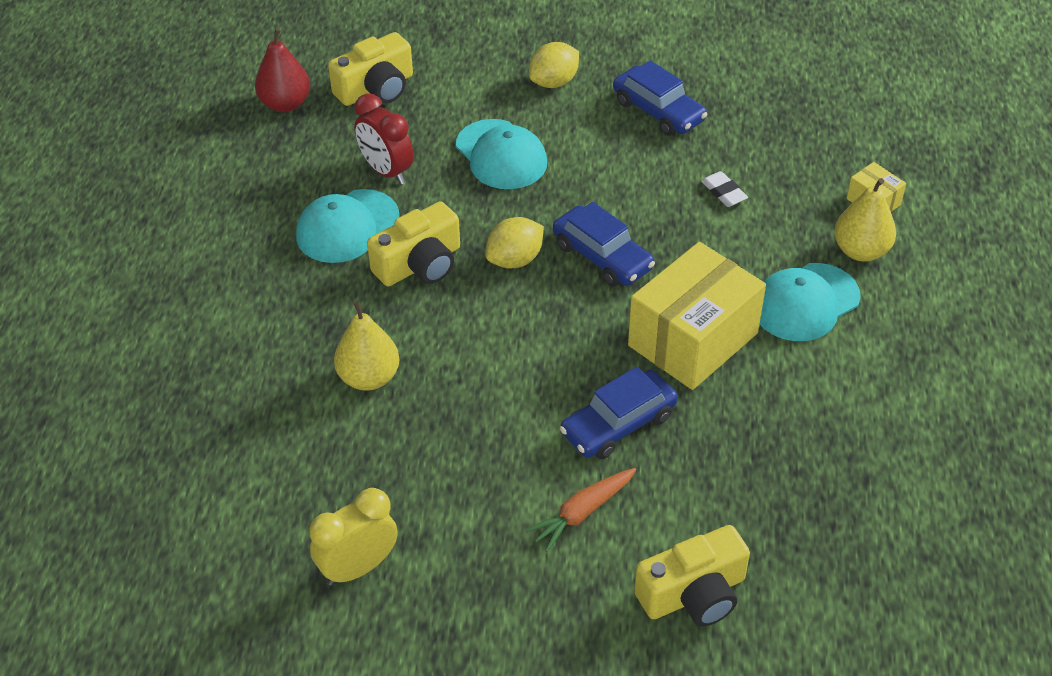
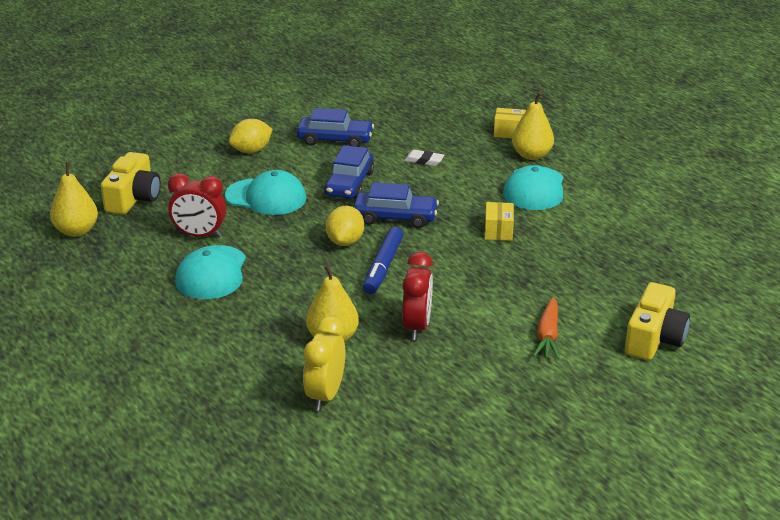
camera: 40 degrees left, 15 degrees down
red pear [255,28,310,112] -> yellow pear [50,162,98,237]
yellow clock [310,488,397,586] -> yellow clock moved to [303,316,345,411]
yellow camera [367,201,460,286] -> none
yellow lemon [529,42,579,88] -> yellow lemon turned 45 degrees clockwise [229,119,273,153]
blue car [560,367,678,459] -> blue car moved to [324,145,374,199]
yellow box [628,242,766,390] -> yellow box [485,202,514,241], size x0.44
none -> blue marker [363,227,403,294]
none -> red clock [402,252,433,340]

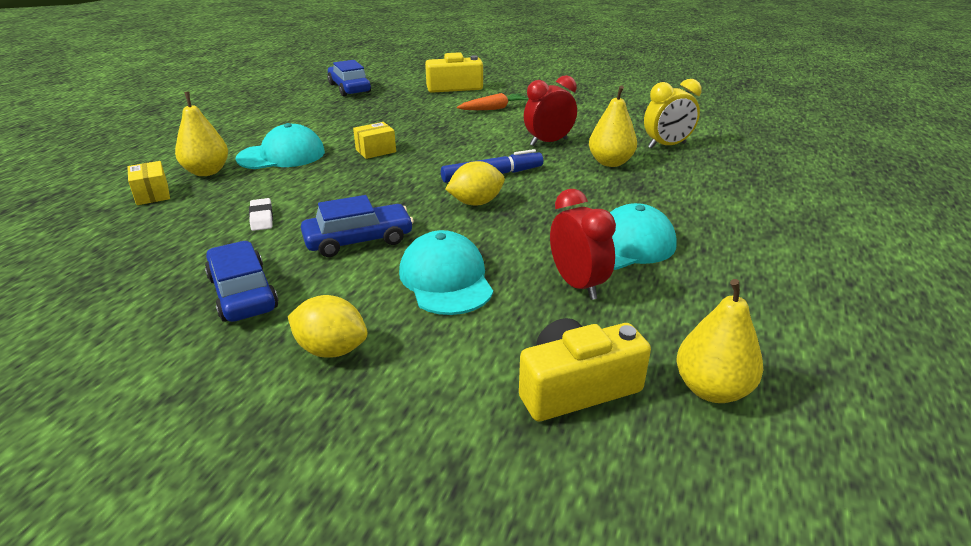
camera: 125 degrees left, 0 degrees up
blue car [354,182,439,228] -> blue car moved to [328,60,371,96]

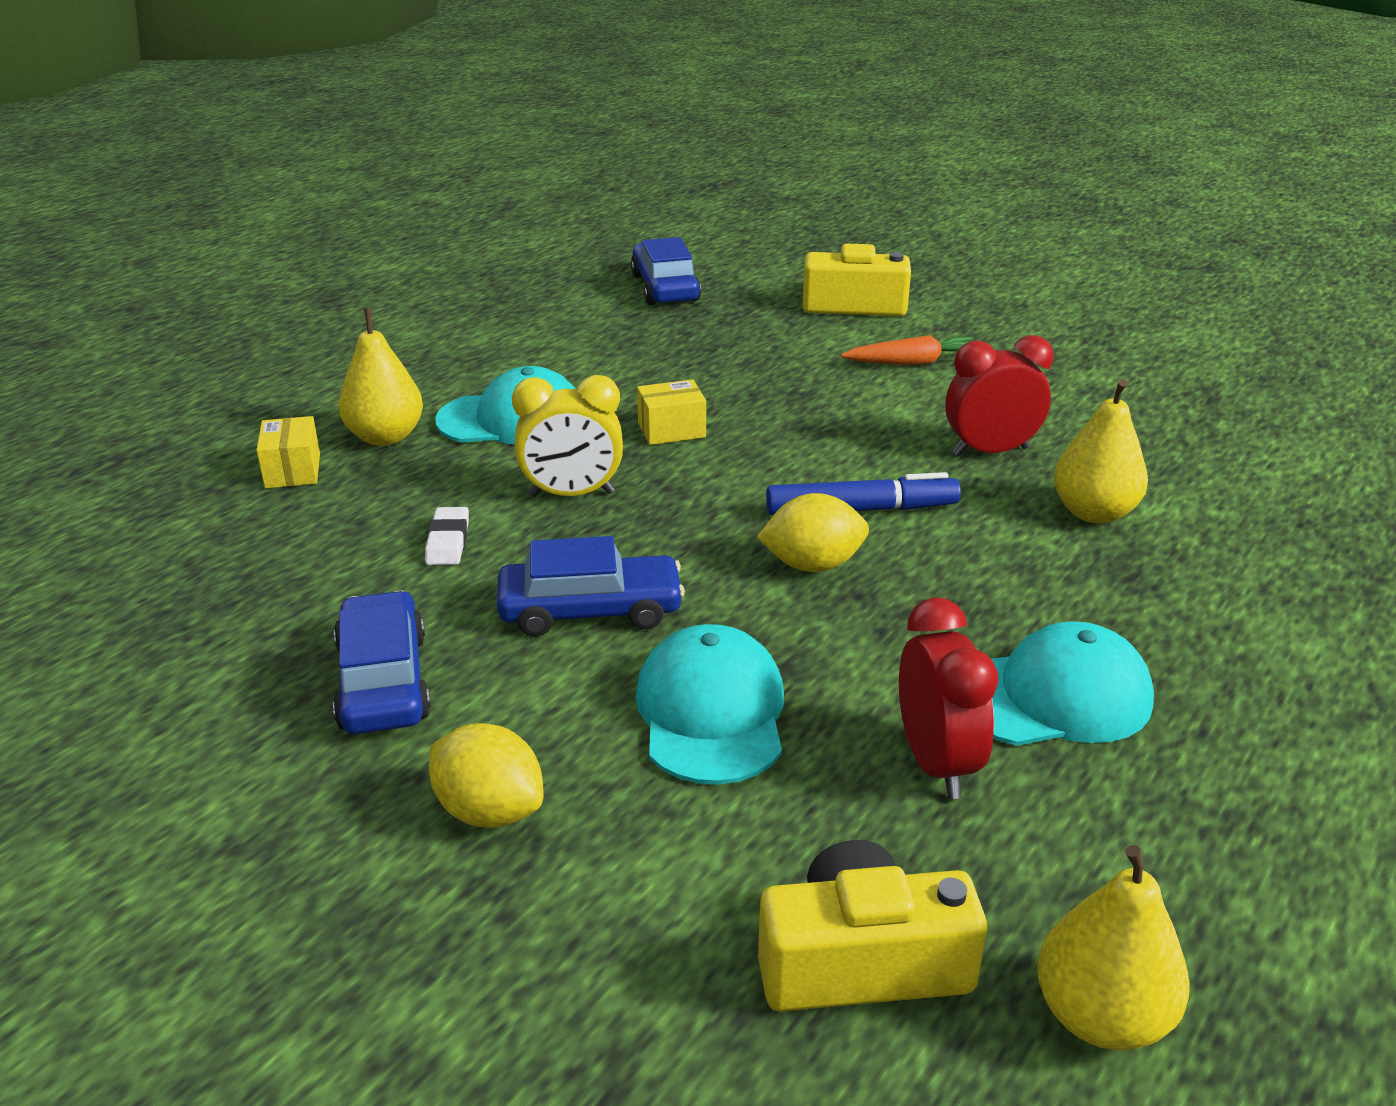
camera: 15 degrees right, 0 degrees up
yellow clock [644,79,702,149] -> yellow clock moved to [512,375,623,497]

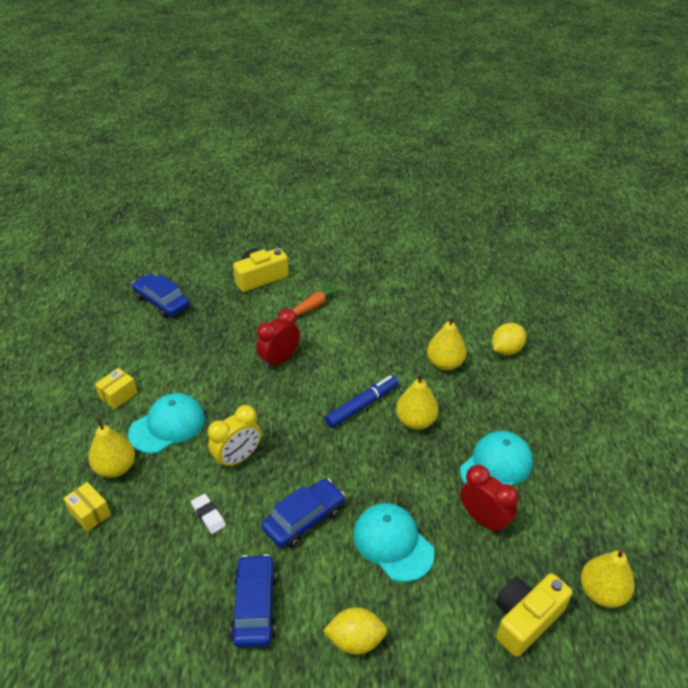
camera: 35 degrees left, 10 degrees up
blue car [333,591,431,734] -> blue car turned 45 degrees clockwise [230,554,277,648]
yellow box [637,379,706,445] -> yellow box moved to [95,368,138,409]
yellow lemon [757,493,869,572] -> yellow lemon moved to [492,323,526,355]
red clock [945,335,1054,456] -> red clock moved to [256,309,300,369]
none -> yellow pear [396,374,439,430]

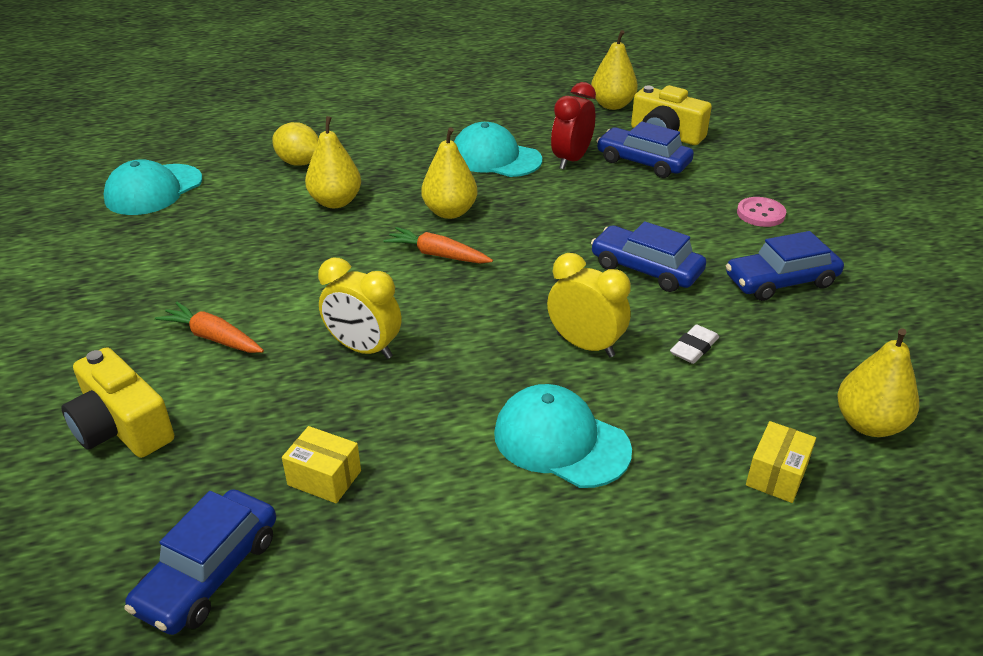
camera: 105 degrees left, 5 degrees down
yellow pear [89,417,135,478] -> yellow pear moved to [837,328,919,437]
yellow box [95,368,138,409] -> yellow box moved to [282,426,361,503]
red clock [256,309,300,369] -> yellow clock [318,258,402,359]
yellow lemon [323,607,387,655] -> pink button [737,197,786,227]
blue marker [325,375,398,428] -> orange carrot [383,227,493,264]
turquoise cap [353,503,435,582] -> turquoise cap moved to [104,159,202,215]
none -> blue car [597,121,694,178]

